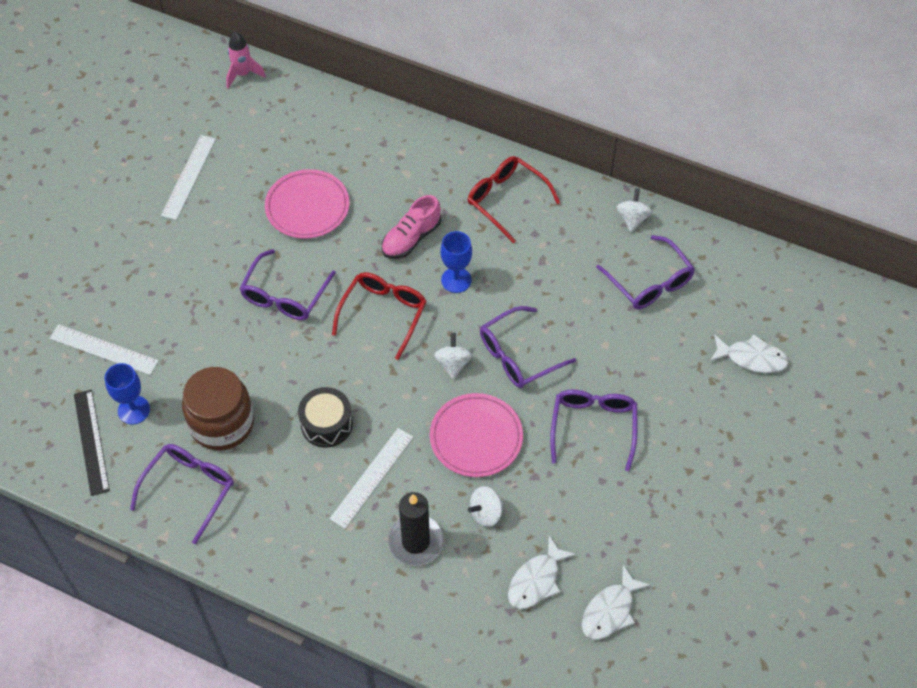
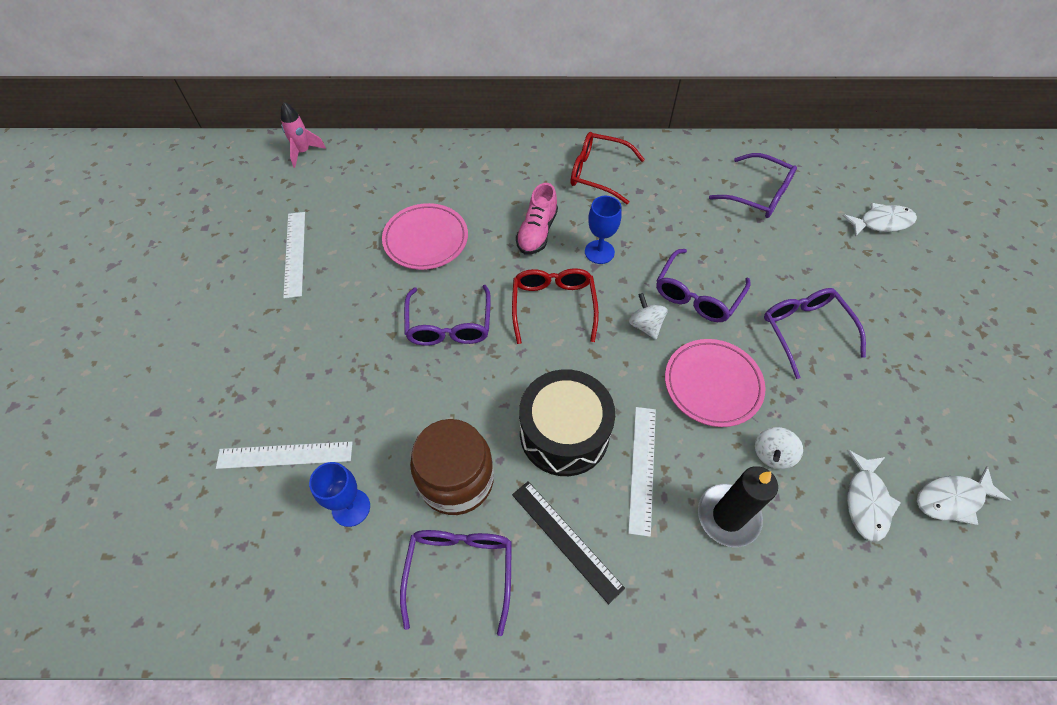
camera: 25 degrees left, 0 degrees up
black ruler [74,390,110,496] -> black ruler moved to [512,481,625,604]
black drum [298,387,353,448] -> black drum [519,369,615,476], size x1.56
white fish [582,565,651,640] -> white fish turned 60 degrees clockwise [917,466,1011,526]
white spinning top [617,188,652,232] -> none

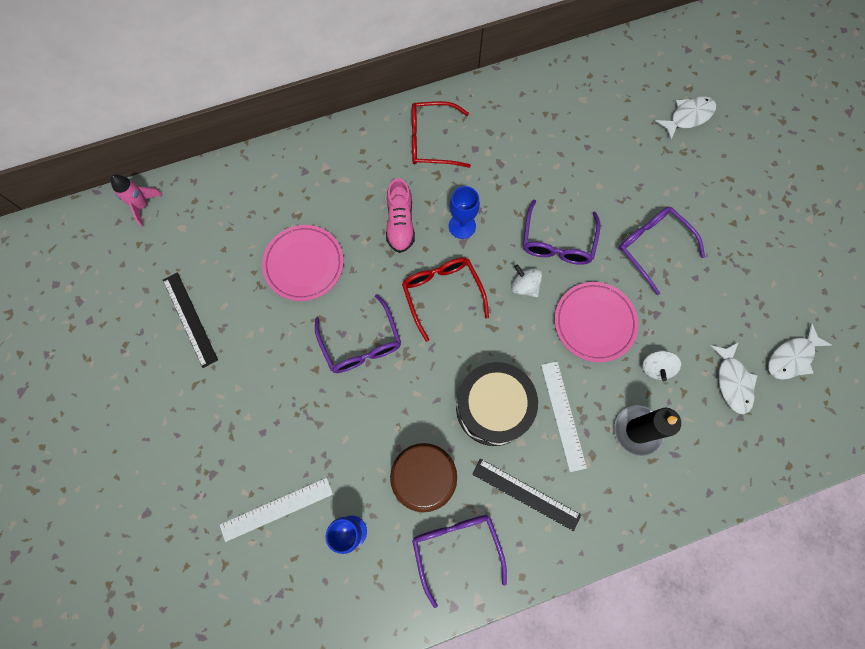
camera: 20 degrees left, 15 degrees up
white ruler [283,212,305,299] -> black ruler [163,273,218,368]
purple glasses [709,153,797,218] -> none

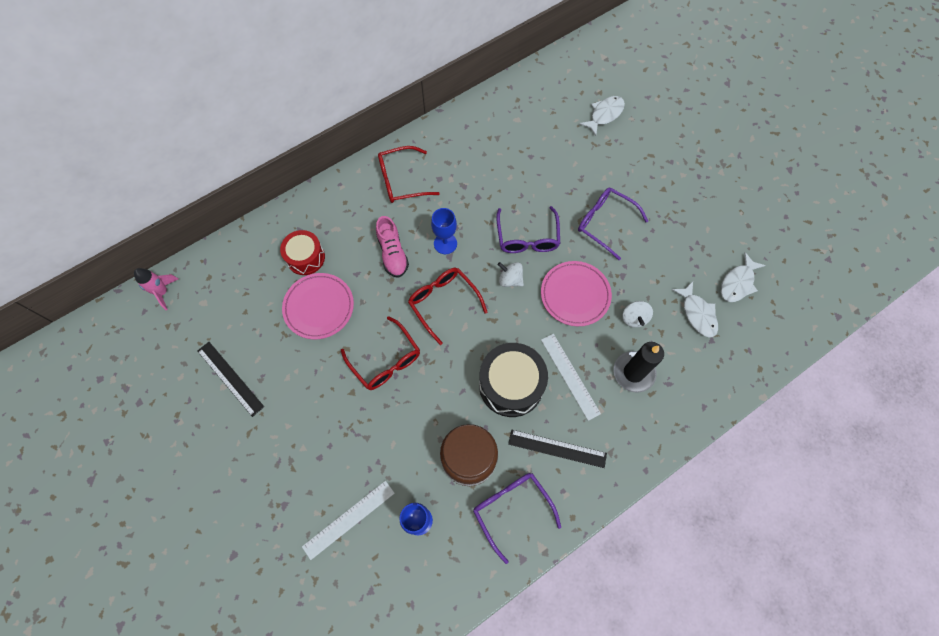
camera: 15 degrees left, 5 degrees down
purple glasses [315,294,401,373] -> red glasses [341,316,420,390]
none -> red drum [280,230,325,275]

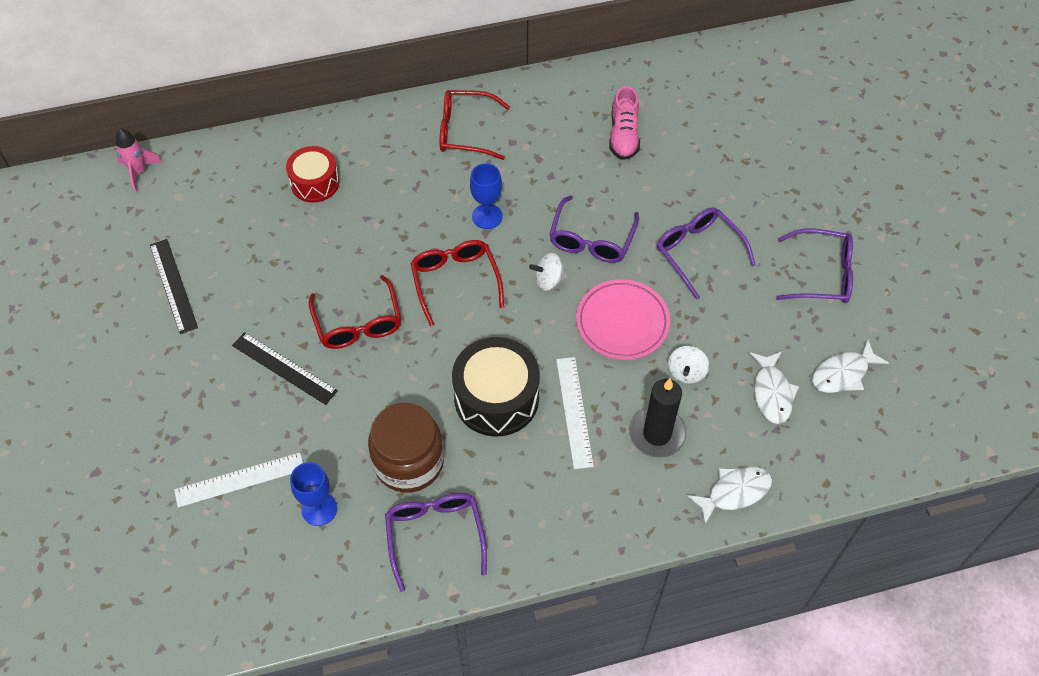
camera: 20 degrees right, 10 degrees down
pink plate [282,273,354,339] -> none
pink shoe [376,216,409,278] -> pink shoe moved to [609,86,640,160]
white spinning top [498,262,524,287] -> white spinning top turned 60 degrees counterclockwise [529,253,568,291]
black ruler [508,430,607,468] -> black ruler moved to [232,332,338,405]
white fish [579,96,625,136] -> white fish moved to [687,467,772,525]
none -> purple glasses [776,228,853,303]

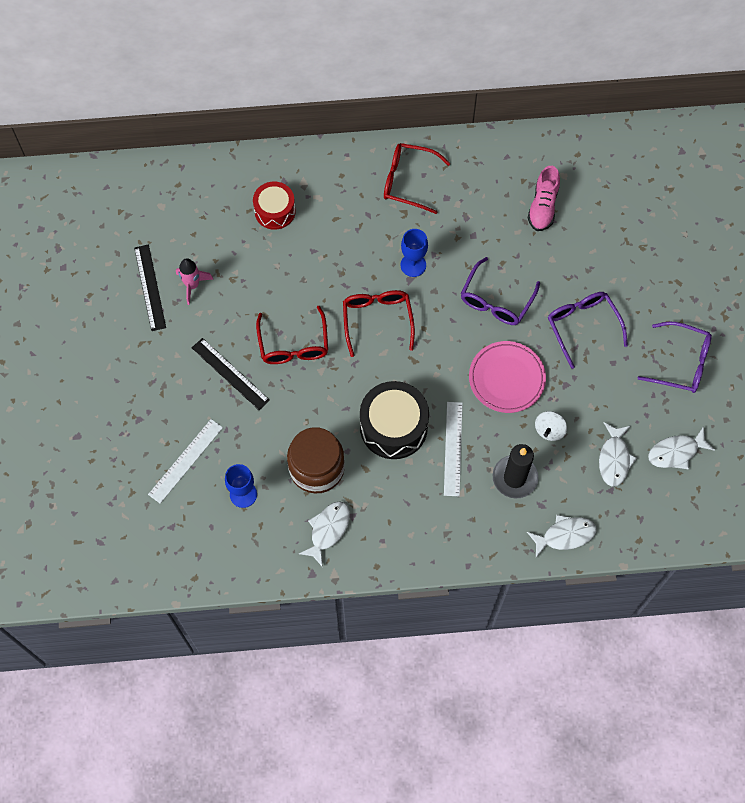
camera: 10 degrees right, 10 degrees up
pink rocket [115,128,163,192] -> pink rocket moved to [176,258,213,305]
white ruler [174,453,303,508] -> white ruler turned 45 degrees counterclockwise [148,419,223,503]
purple glasses [385,493,487,592] -> white fish [299,501,350,566]
white spinning top [529,253,568,291] -> none

